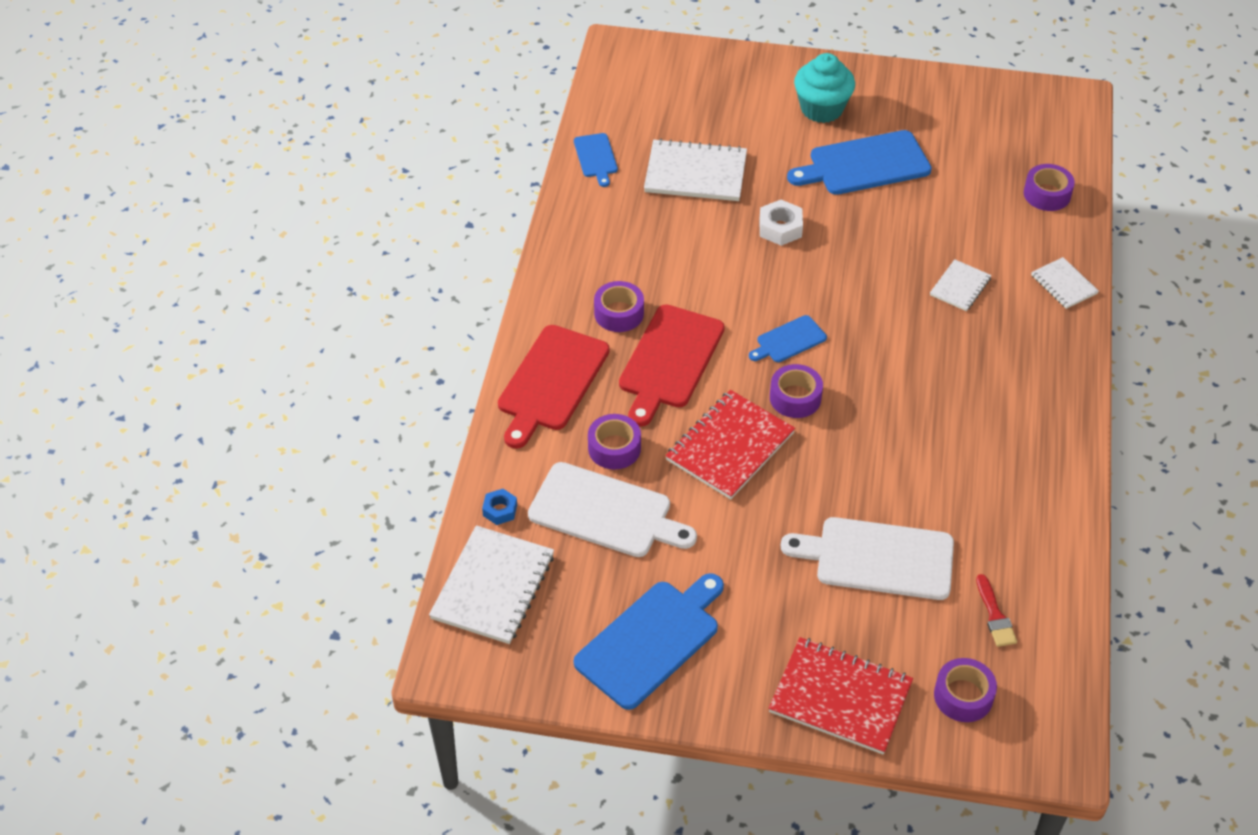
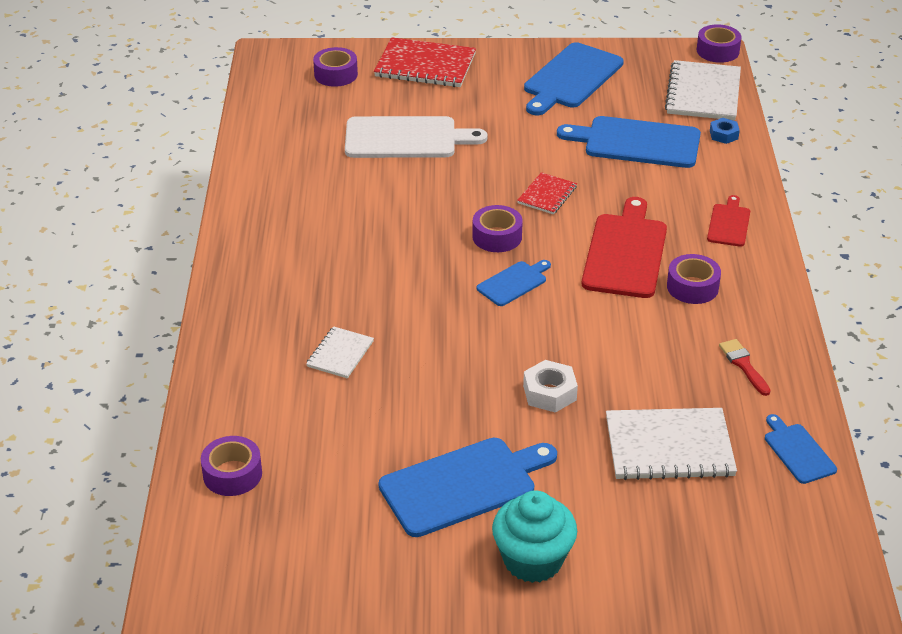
camera: 170 degrees right, 10 degrees down
red cutting board [498,325,610,449] -> red cutting board [707,195,750,247], size x0.53
white cutting board [528,462,697,557] -> blue cutting board [557,116,701,168]
purple tape [588,414,641,469] -> purple tape moved to [697,24,741,63]
red notebook [665,390,795,499] -> red notebook [517,172,577,215], size x0.55
red brush [976,574,1017,647] -> red brush moved to [719,339,771,396]
white notebook [1031,257,1099,309] -> none

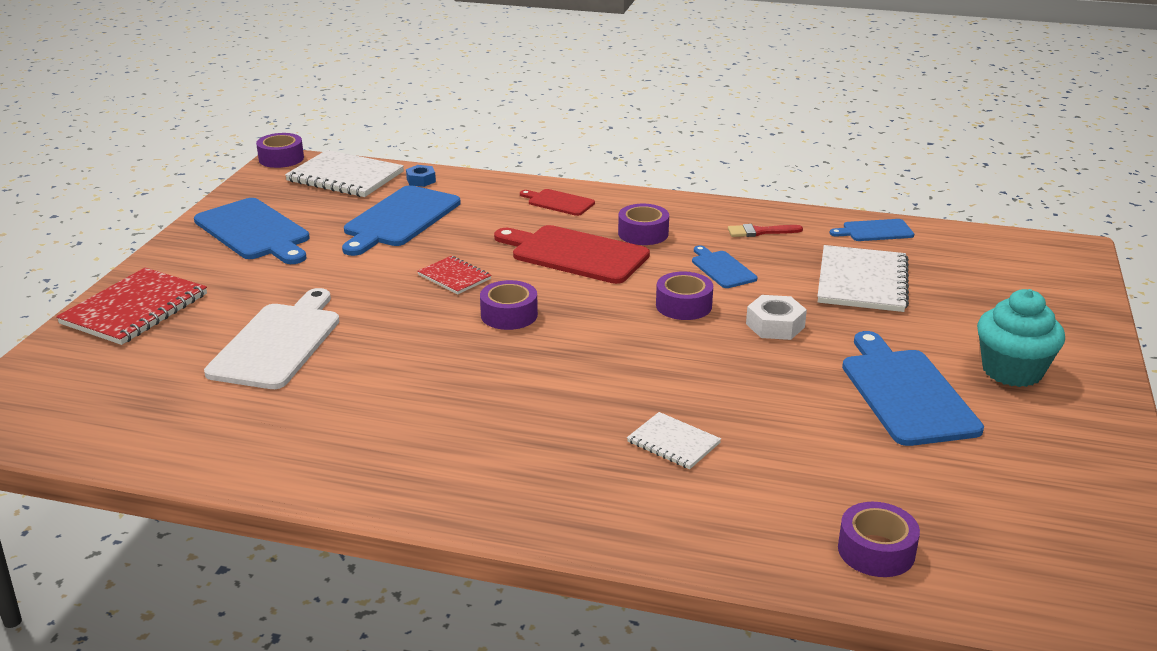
camera: 75 degrees left, 10 degrees down
purple tape [313,47,358,87] -> purple tape moved to [656,272,713,320]
blue cutting board [477,260,551,306] -> blue cutting board moved to [692,245,757,288]

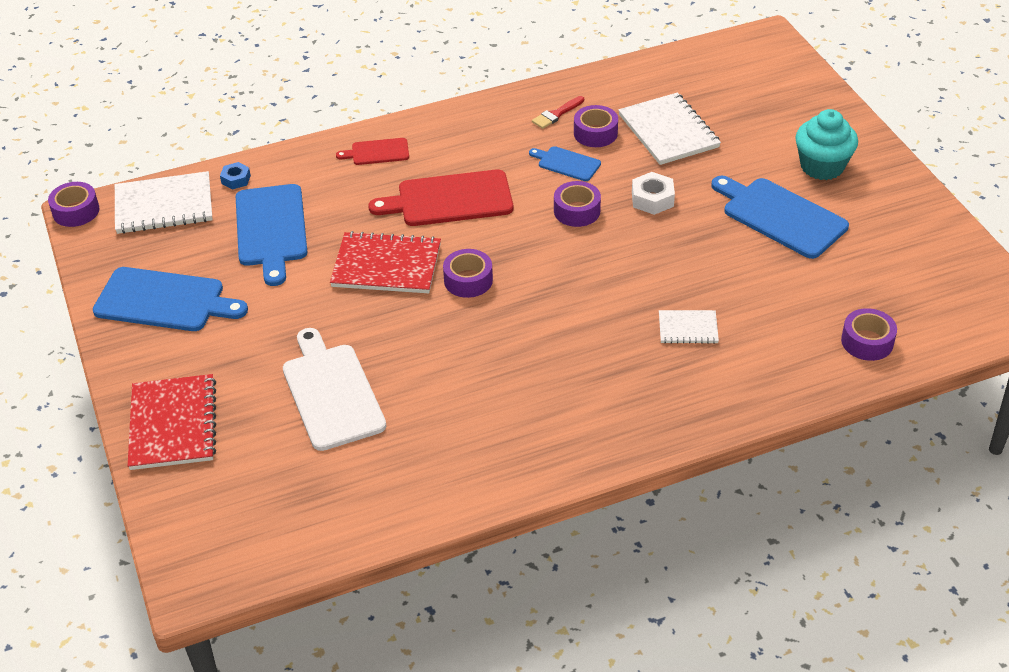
camera: 35 degrees left, 15 degrees up
red notebook [417,256,492,294] -> red notebook [330,231,441,293], size x1.83
purple tape [618,204,669,245] -> purple tape moved to [574,105,618,147]
blue cutting board [830,219,914,241] -> none

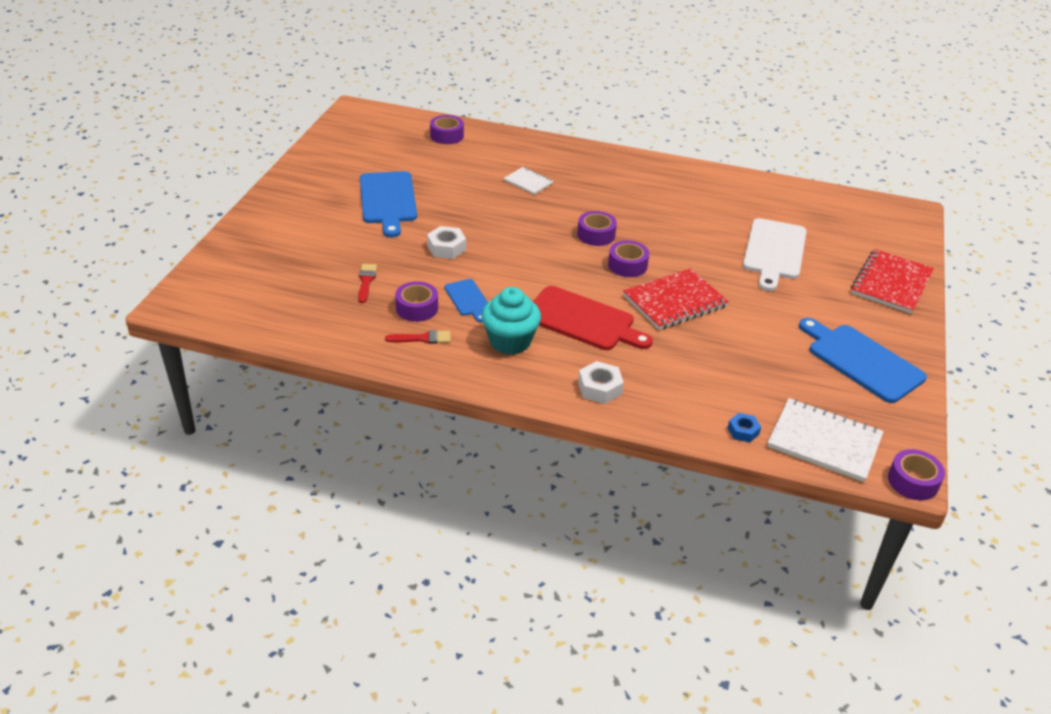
camera: 145 degrees left, 5 degrees down
blue cutting board [236,184,307,286] -> none
red notebook [330,231,441,293] -> red notebook turned 75 degrees counterclockwise [623,268,729,330]
red cutting board [336,138,409,165] -> white nut [578,361,624,404]
purple tape [554,181,601,227] -> purple tape moved to [577,211,617,246]
white notebook [618,93,721,165] -> red brush [358,264,377,303]
turquoise cupcake [795,109,858,180] -> turquoise cupcake moved to [482,287,541,355]

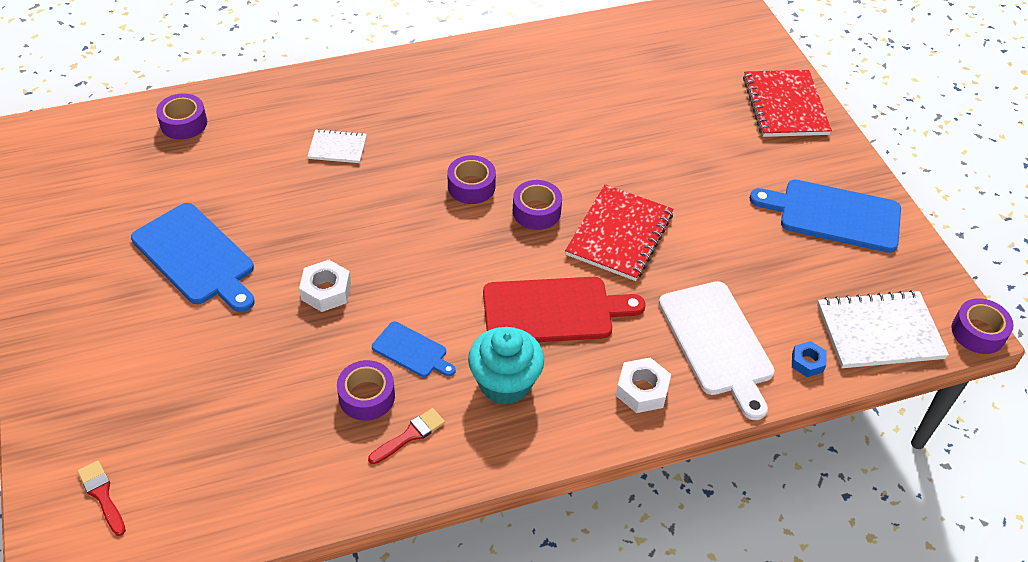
camera: 35 degrees left, 10 degrees up
red brush [358,264,377,303] -> red brush moved to [77,461,126,536]
white cutting board [743,218,807,291] -> white cutting board moved to [659,281,774,420]

